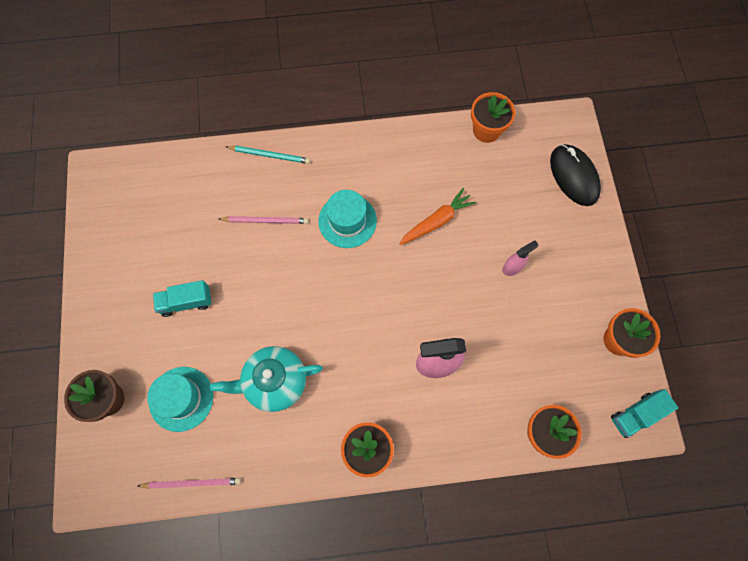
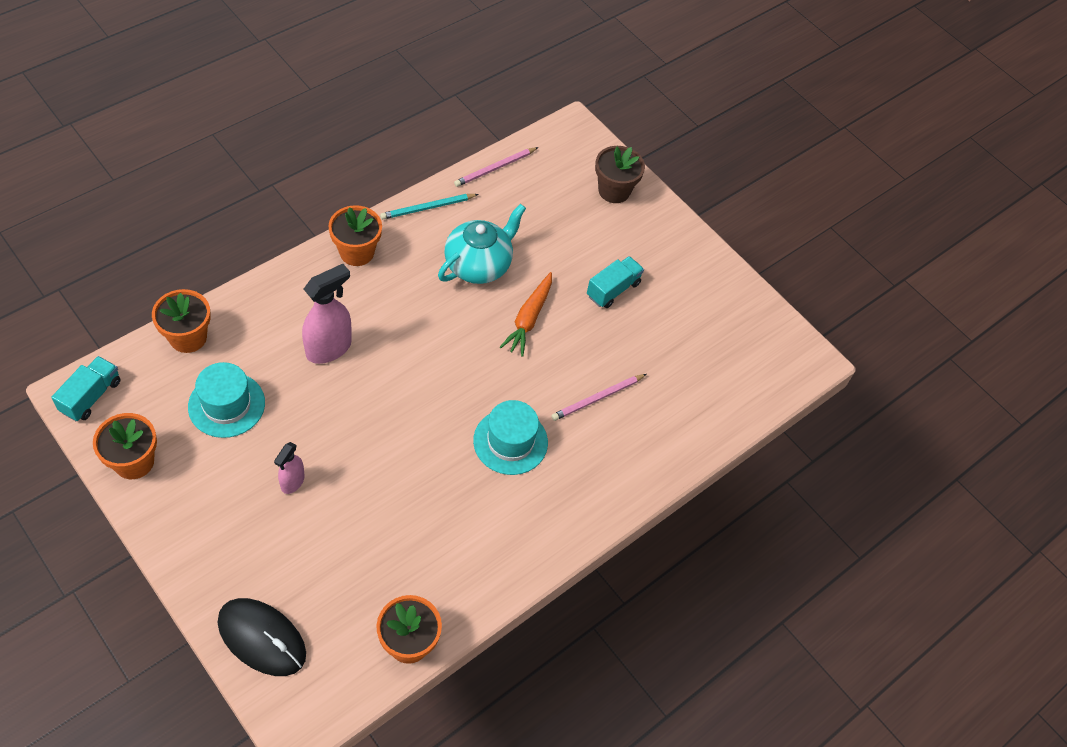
camera: 140 degrees right, 15 degrees down
turquoise hat [147,367,213,432] -> turquoise hat moved to [188,362,265,438]
turquoise pencil [226,146,310,164] -> turquoise pencil moved to [380,194,479,219]
orange carrot [399,188,476,245] -> orange carrot moved to [500,272,552,357]

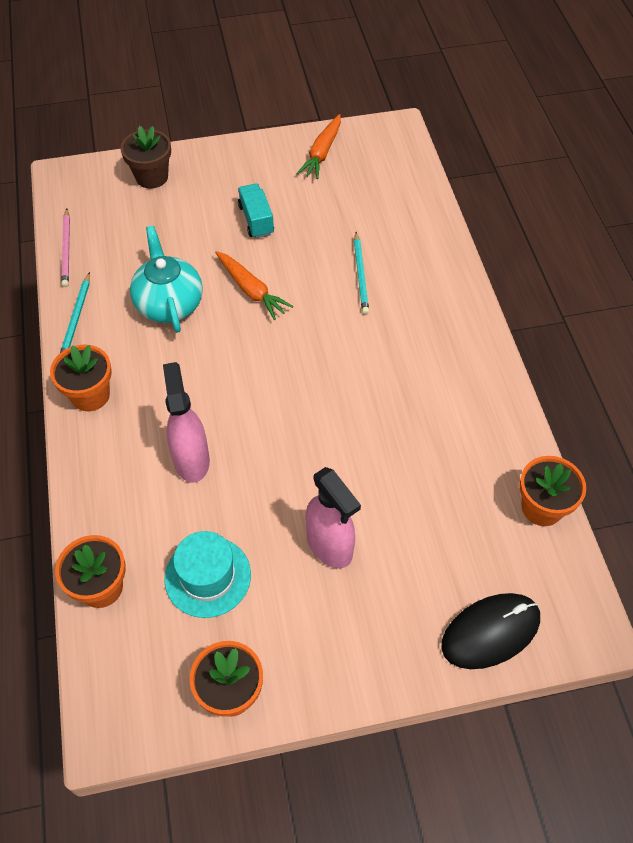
camera: 55 degrees left, 0 degrees up
turquoise truck [51,356,121,421] -> none
pink spray bottle [274,442,305,494] -> pink spray bottle [305,467,361,568], size x1.76
turquoise hat [473,400,548,475] -> none
pink pencil [551,374,647,421] -> turquoise pencil [354,232,369,314]
none -> orange carrot [297,114,341,179]

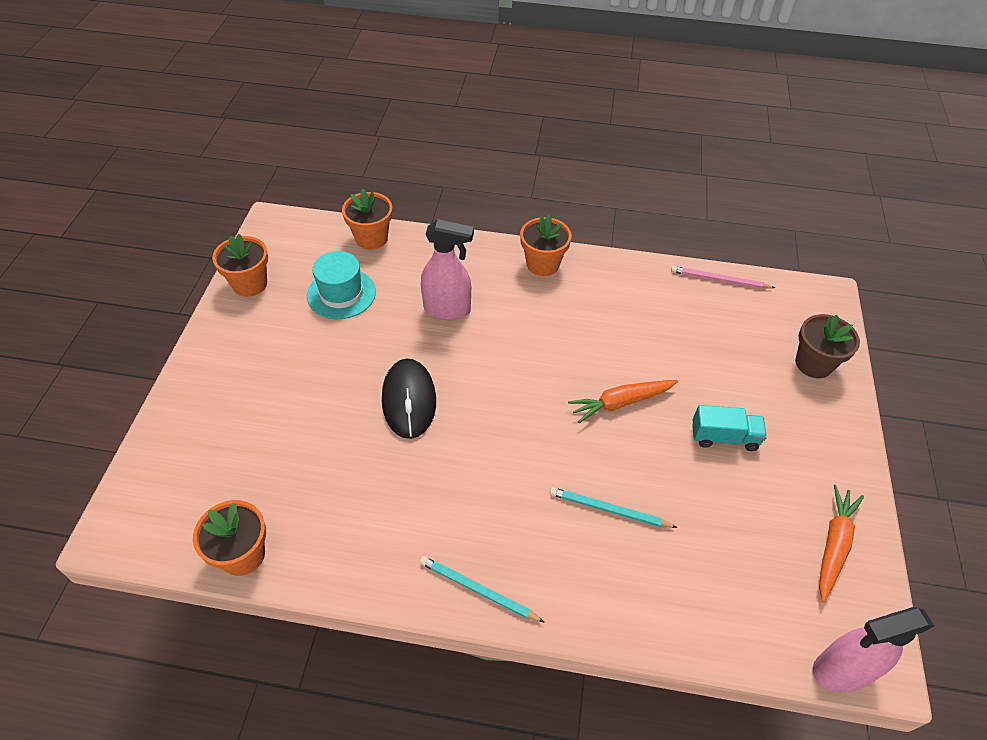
camera: 110 degrees right, 5 degrees down
turquoise pencil [60,272,90,353] -> turquoise pencil moved to [420,556,544,622]
turquoise teapot [130,226,203,333] -> none
orange carrot [297,114,341,179] -> orange carrot turned 75 degrees clockwise [819,485,864,602]
pink spray bottle [305,467,361,568] -> pink spray bottle moved to [813,607,934,693]
black mouse [441,593,540,669] -> black mouse moved to [382,359,436,439]

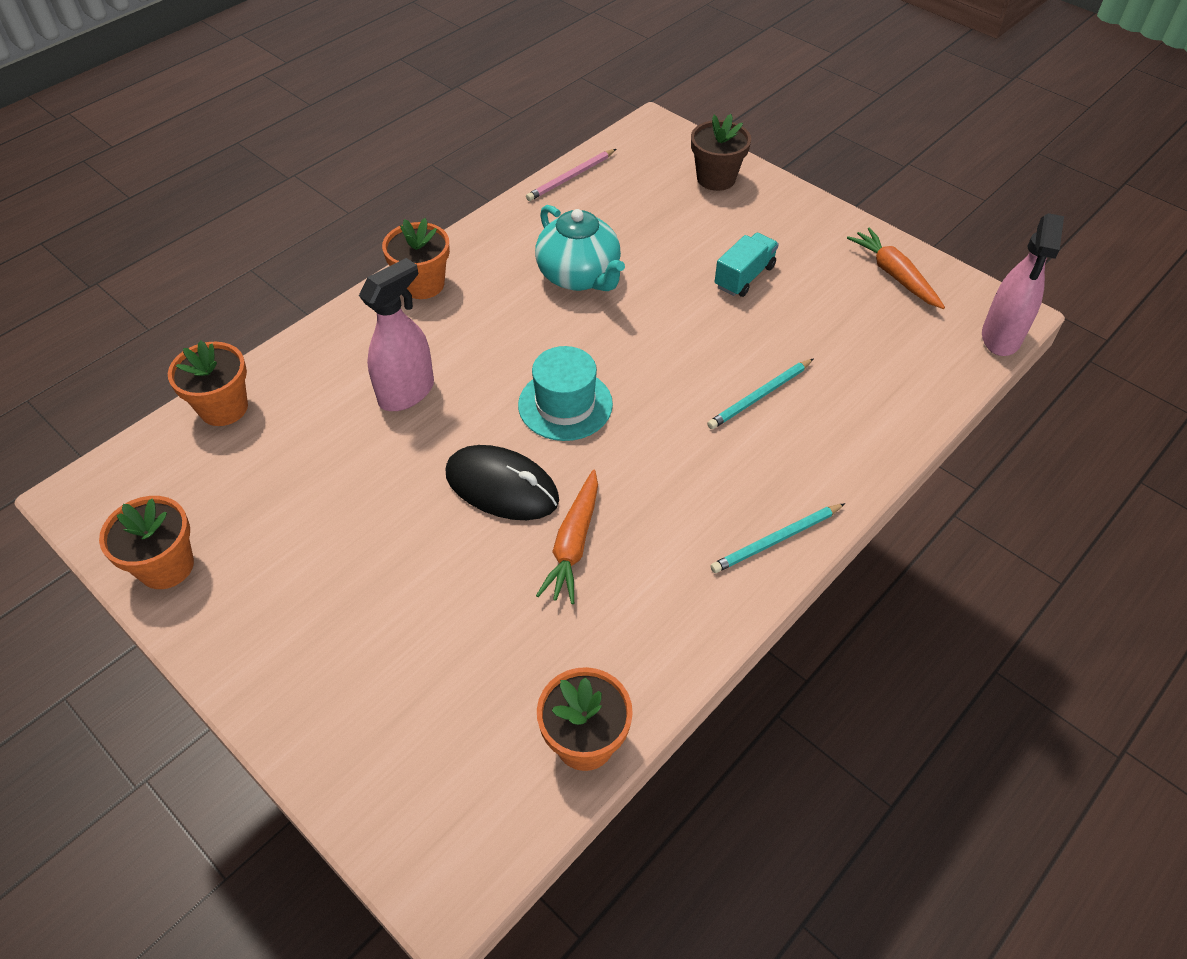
camera: 55 degrees left, 0 degrees up
turquoise hat [307,251,376,319] -> turquoise hat moved to [518,346,613,441]
orange carrot [568,380,678,423] -> orange carrot moved to [536,470,598,604]
none -> turquoise teapot [535,205,625,291]

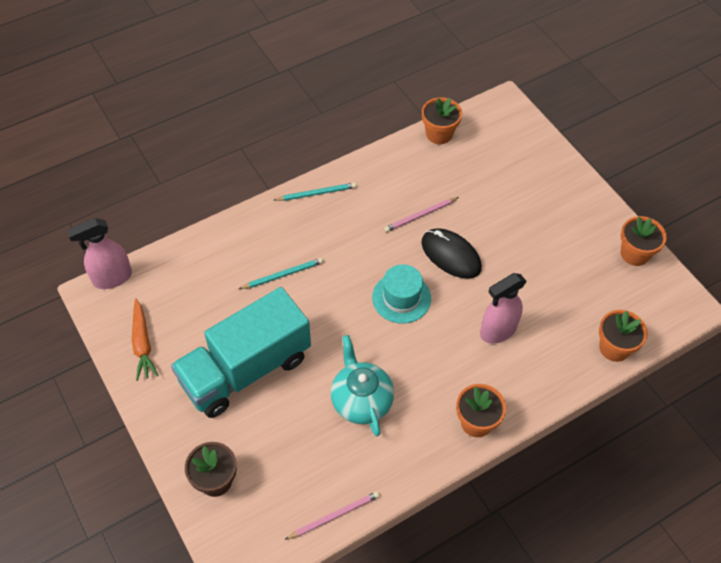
camera: 165 degrees left, 5 degrees up
orange carrot [536,470,598,604] -> pink pencil [384,197,459,232]
turquoise truck [715,233,779,297] -> turquoise truck [171,287,311,418], size x2.44
pink spray bottle [982,213,1064,356] -> pink spray bottle turned 150 degrees counterclockwise [67,218,132,289]

